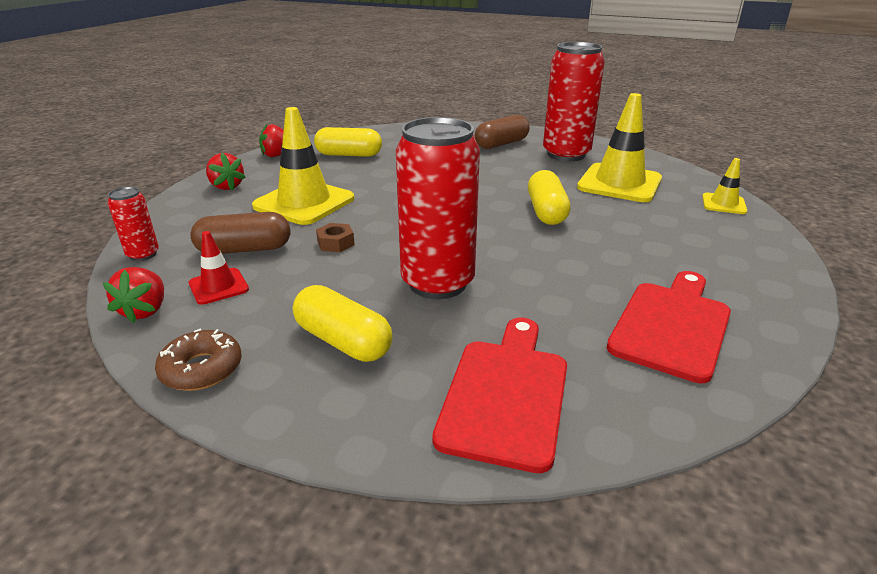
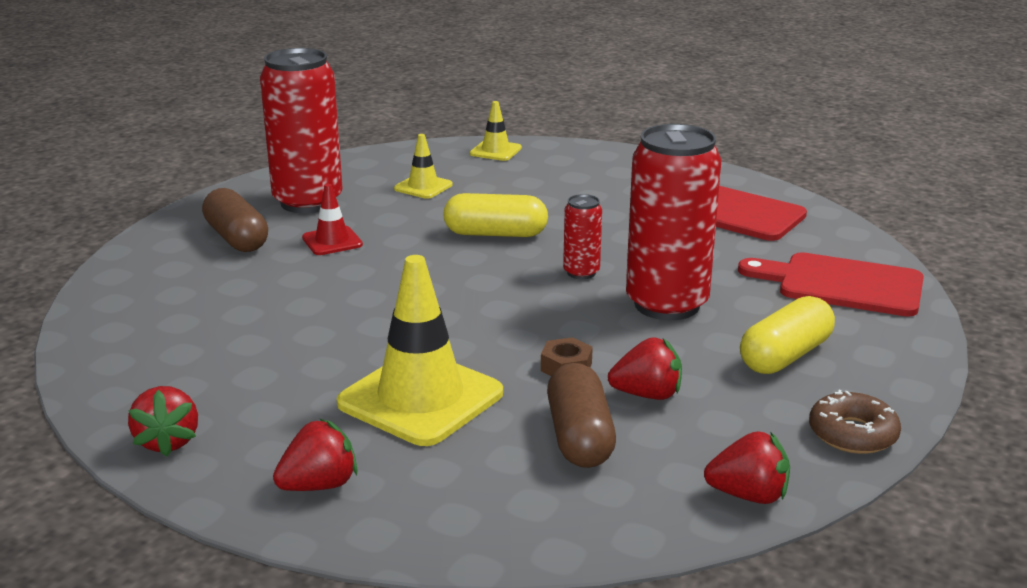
camera: 85 degrees left, 5 degrees down
red can [108,187,159,261] -> red can moved to [563,194,602,279]
red traffic cone [189,231,249,305] -> red traffic cone moved to [302,184,363,255]
yellow capsule [314,127,382,157] -> none
yellow traffic cone [577,93,662,202] -> yellow traffic cone [394,134,453,199], size x0.50
none -> red strawberry [608,337,682,400]

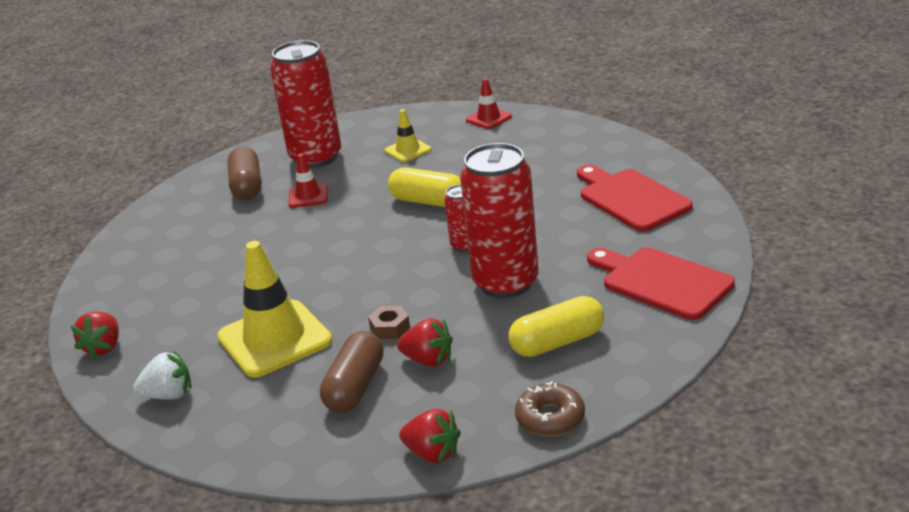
camera: 25 degrees right, 5 degrees up
red strawberry [273,418,358,491] -> white strawberry [133,351,191,399]
yellow traffic cone [470,101,522,161] -> red traffic cone [466,78,512,129]

